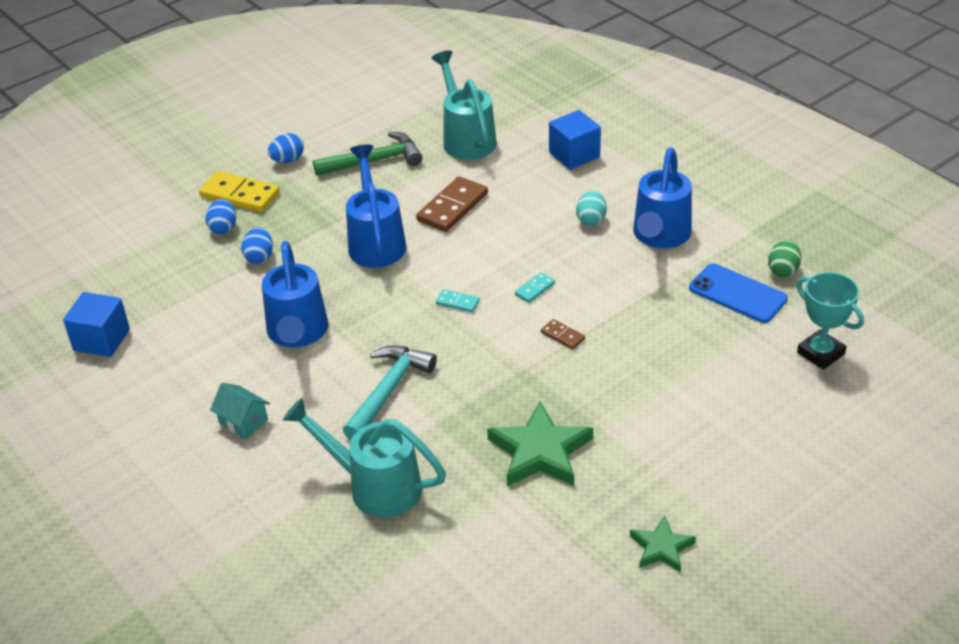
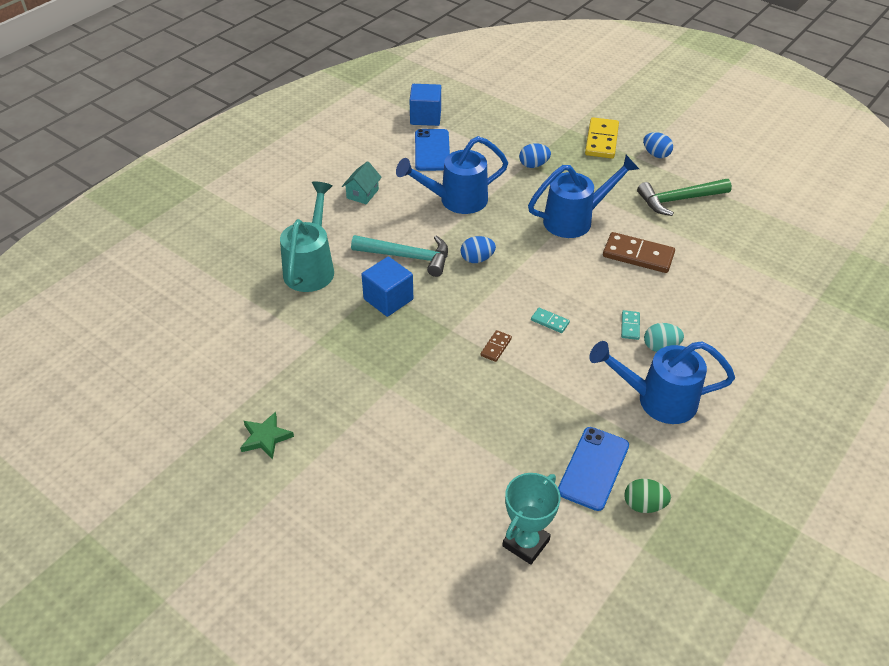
camera: 75 degrees right, 5 degrees up
blue egg [205,199,236,234] -> blue egg moved to [461,236,496,263]
green hammer [313,131,422,176] -> green hammer turned 105 degrees clockwise [637,179,732,216]
turquoise watering can [431,50,497,160] -> none
turquoise domino [436,289,480,313] -> turquoise domino moved to [621,310,640,340]
green star [487,402,593,486] -> none
blue cube [549,110,601,169] -> blue cube moved to [361,256,413,317]
none -> blue phone [415,129,450,171]

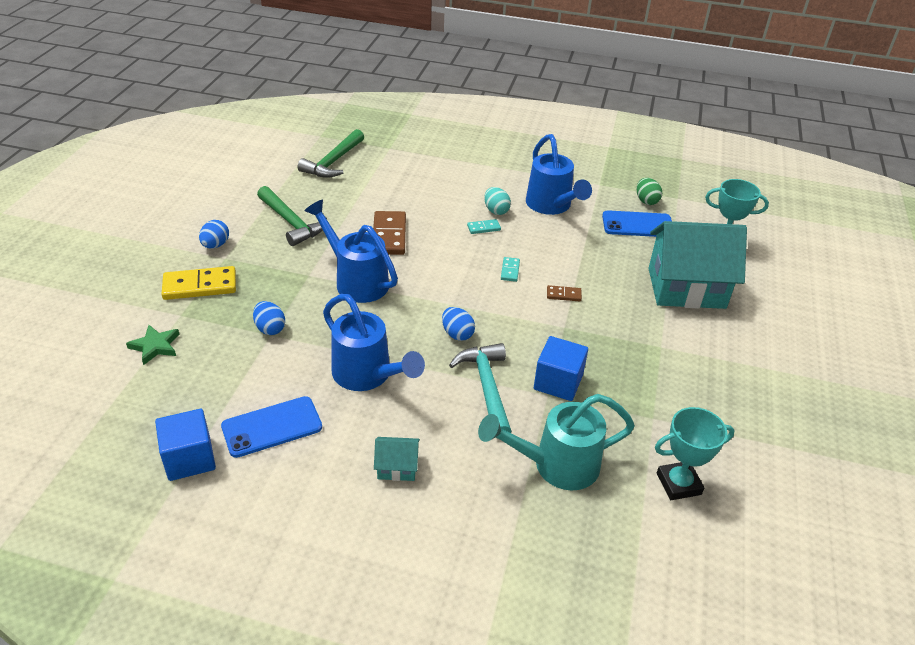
camera: 115 degrees left, 5 degrees down
green star [240,412,294,460] -> green star moved to [126,325,180,365]
none -> green hammer [297,129,364,178]
none -> turquoise house [648,221,747,309]
none -> turquoise trophy [655,407,735,500]

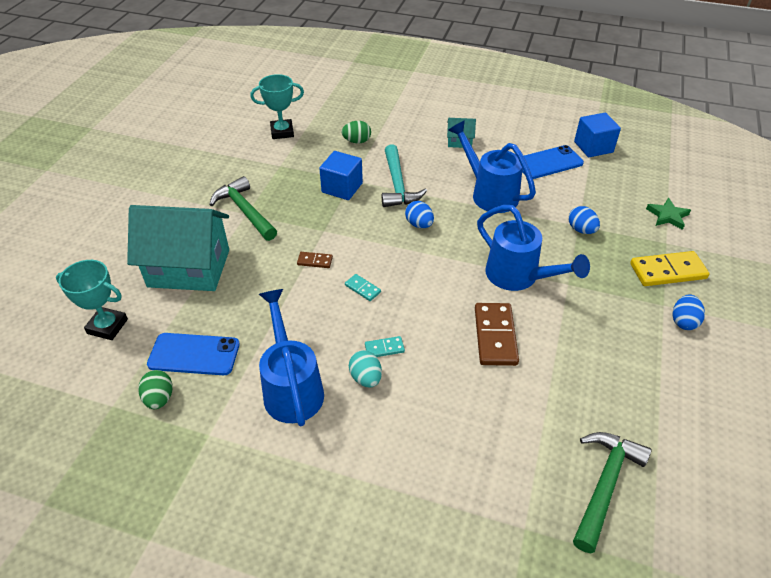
camera: 175 degrees left, 5 degrees up
green hammer [257,186,327,246] -> green hammer moved to [209,176,277,241]
turquoise watering can [478,394,635,490] -> green egg [342,121,371,143]
turquoise domino [501,257,520,282] -> turquoise domino turned 60 degrees counterclockwise [345,274,381,301]

